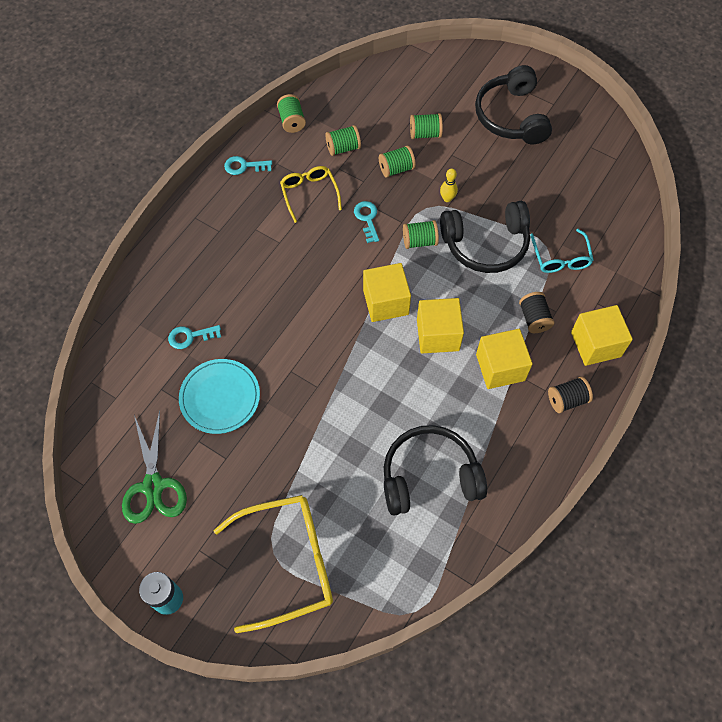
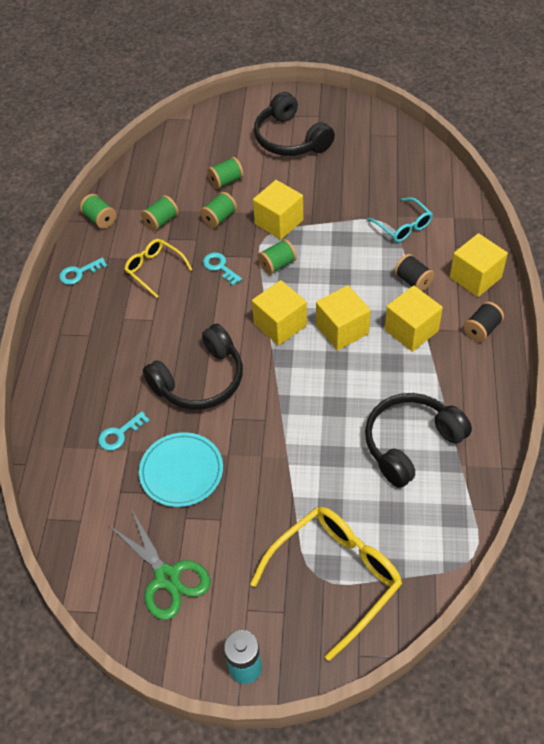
camera: 25 degrees left, 10 degrees down
yellow bowling pin [440,168,458,202] -> yellow cube [253,180,303,240]
black headphones [440,201,530,273] -> black headphones moved to [143,324,243,410]

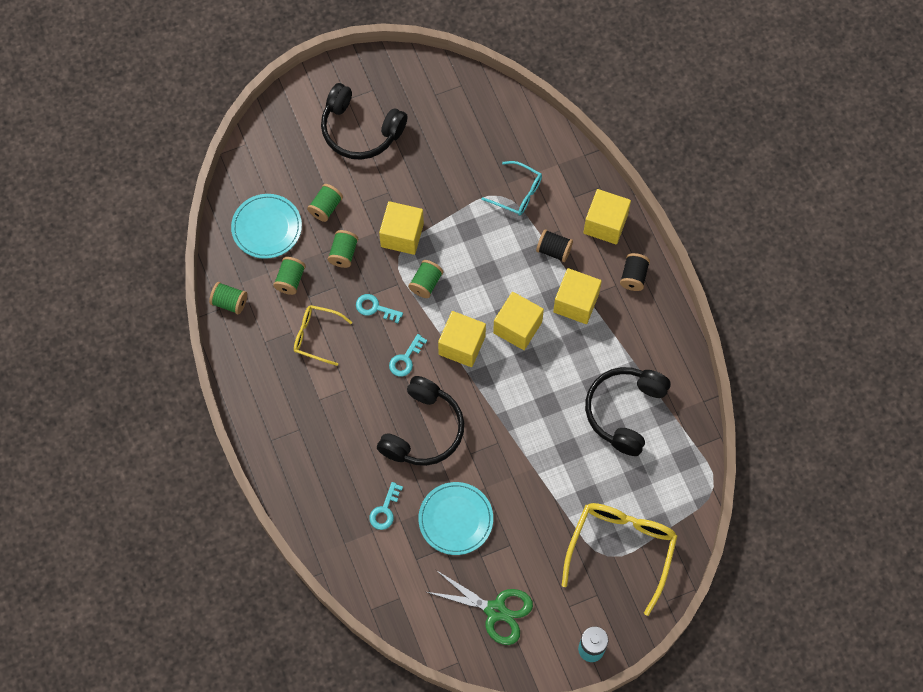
camera: 30 degrees left, 15 degrees up
turquoise key [59,257,107,285] -> turquoise key moved to [389,334,427,377]
none -> turquoise plate [231,194,302,259]

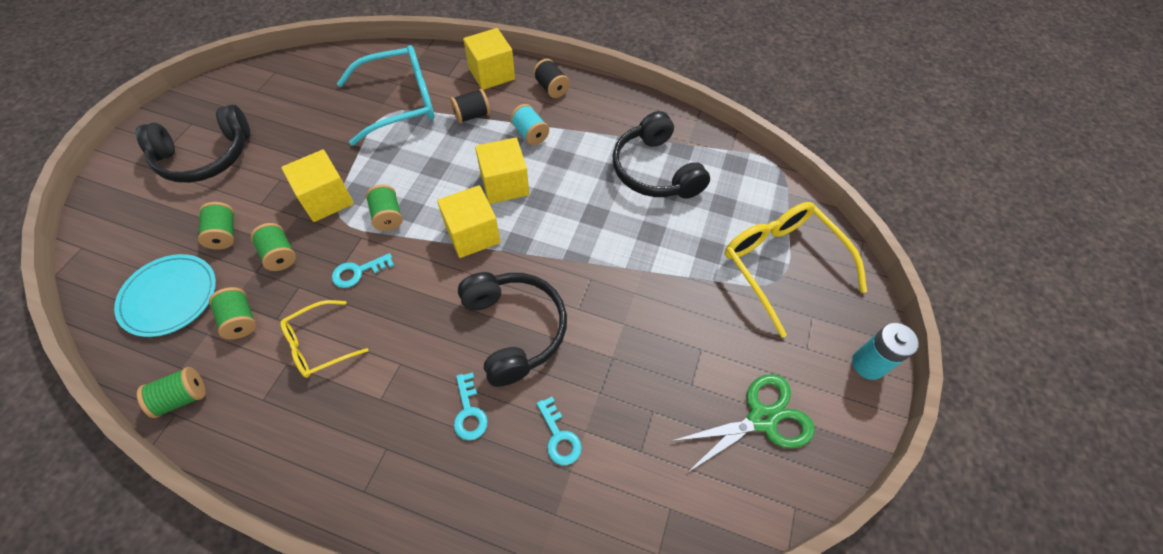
camera: 50 degrees left, 10 degrees down
turquoise key [389,334,427,377] -> turquoise key moved to [454,372,488,440]
turquoise plate [418,482,493,555] -> none
turquoise glasses [481,161,542,216] -> turquoise glasses [337,45,435,145], size x1.77
yellow cube [553,268,602,324] -> turquoise spool [510,104,549,145]

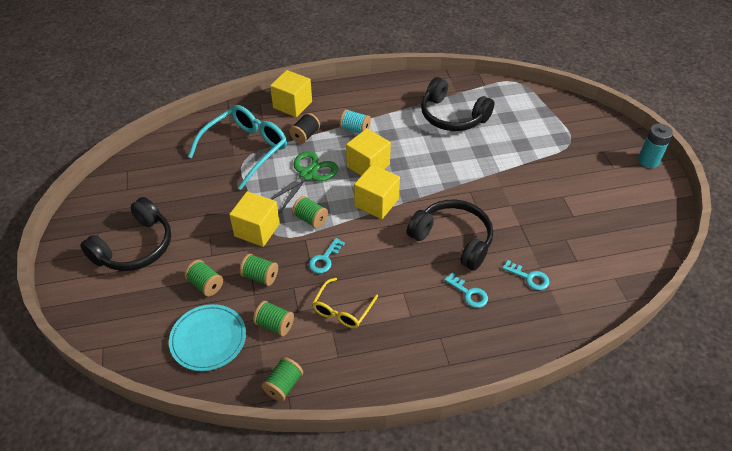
camera: 30 degrees left, 10 degrees down
black spool [533,59,570,98] -> none
green scissors [672,374,815,473] -> green scissors moved to [270,151,338,214]
yellow glasses [724,202,867,338] -> none

